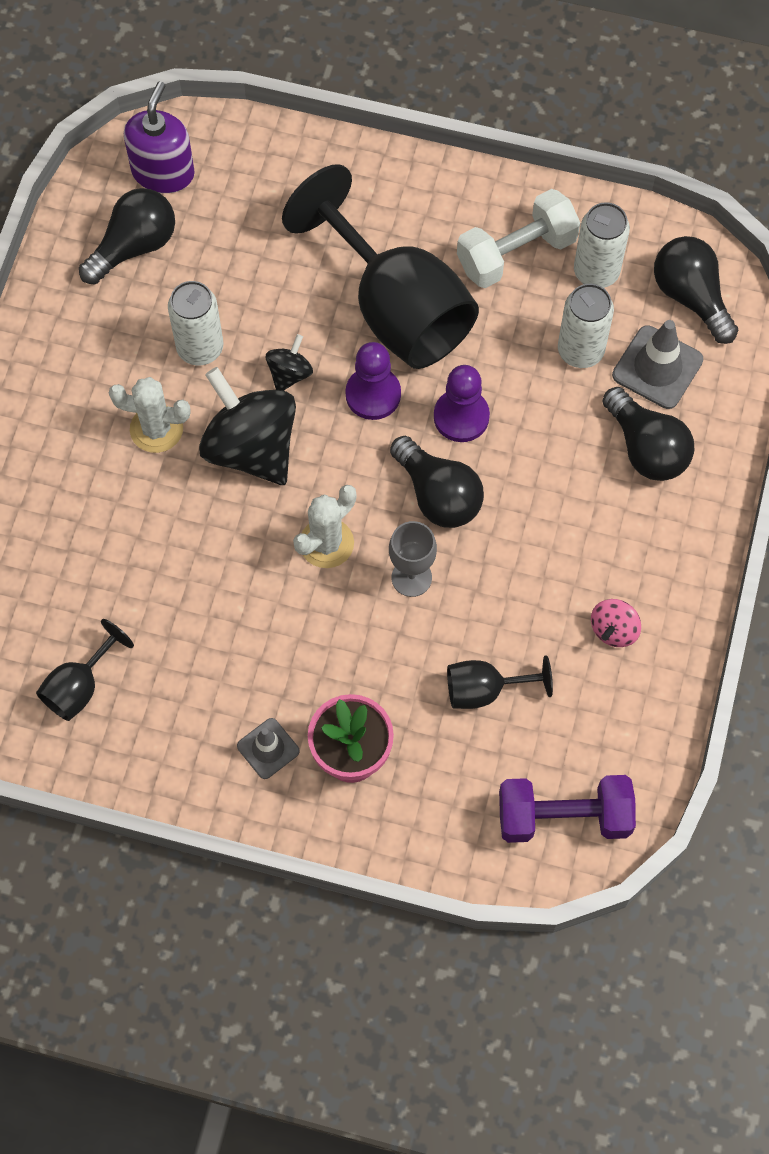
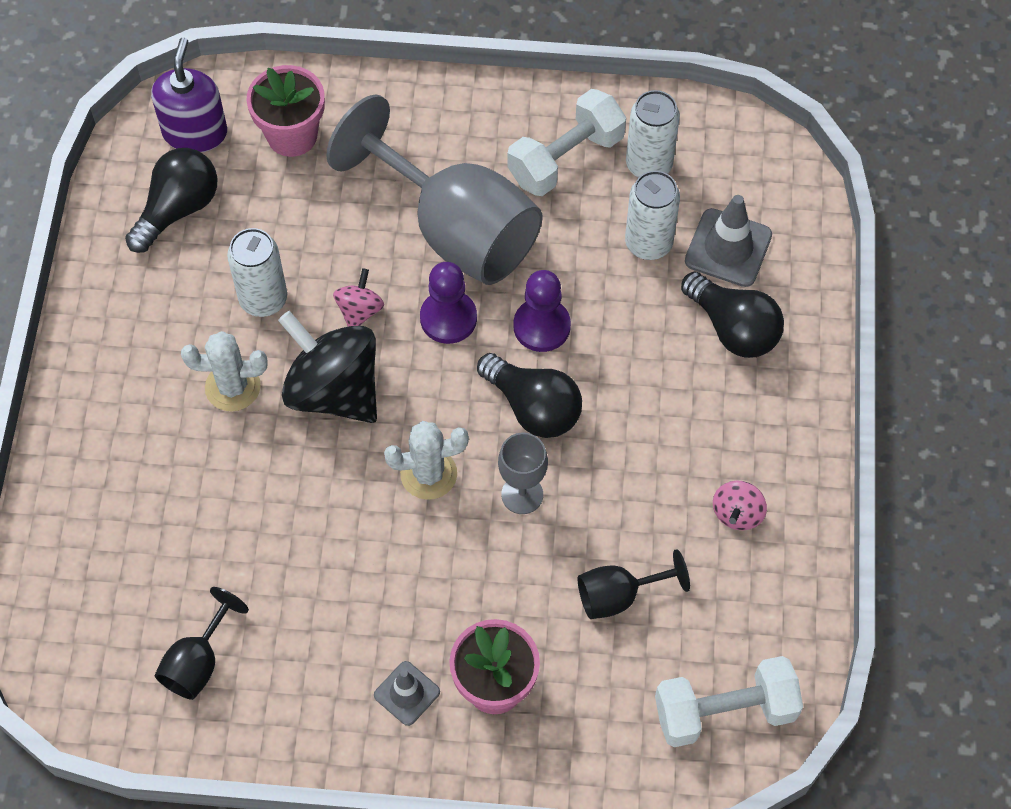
camera: 10 degrees left, 5 degrees down
black spinning top [266,334,313,391] -> pink spinning top [333,268,384,327]
black goblet [282,164,479,369] -> grey goblet [326,94,542,285]
white cactus [293,485,356,568] -> white cactus turned 45 degrees clockwise [384,421,469,500]
purple dumbbell [499,775,636,843] -> white dumbbell [655,656,803,747]
black light bulb [654,236,738,344] -> none
none -> pink flower pot [246,65,325,157]

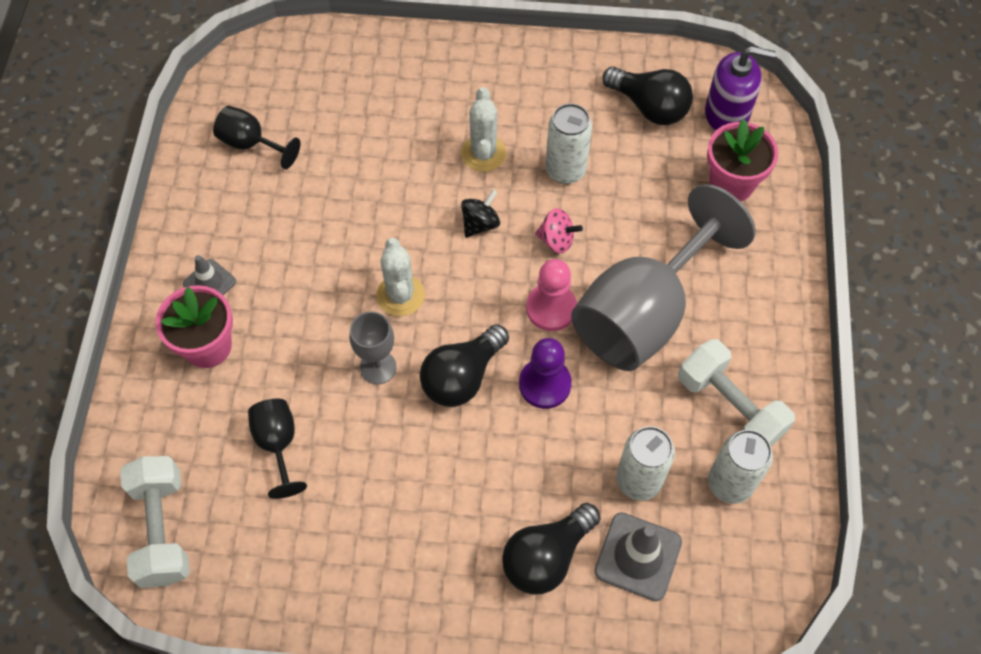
camera: 90 degrees right, 0 degrees up
black spinning top [278,311,377,423] -> black spinning top [461,189,500,238], size x0.47
purple pawn [420,262,477,344] -> pink pawn [526,259,577,331]
pink spinning top [713,480,767,530] -> none

